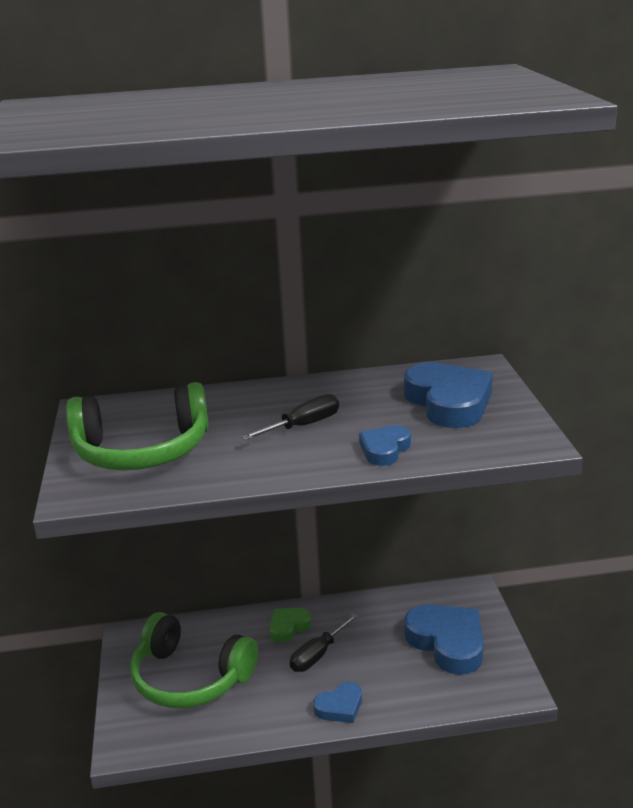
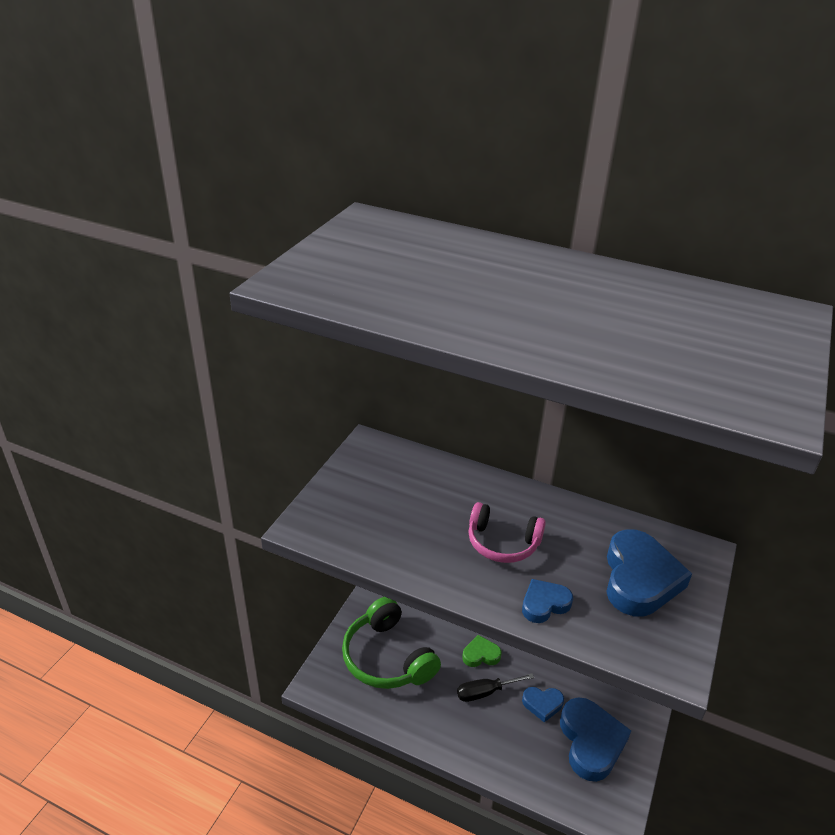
camera: 30 degrees right, 10 degrees up
green headphones [66,382,209,470] -> none
black screwdriver [241,394,339,440] -> pink headphones [468,502,546,563]
blue heart [313,682,362,723] -> blue heart moved to [522,687,564,722]

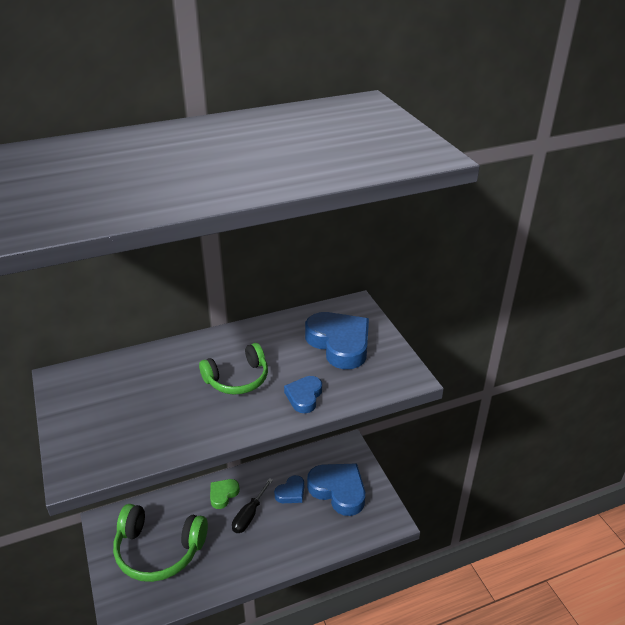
camera: 45 degrees left, 0 degrees up
pink headphones [468,502,546,563] -> green headphones [199,343,268,395]

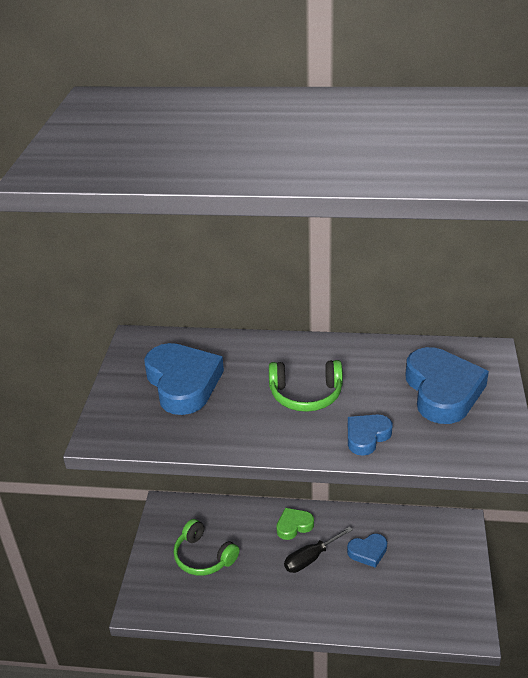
camera: 30 degrees right, 0 degrees up
green headphones [113,504,208,582] -> green headphones [174,519,240,576], size x0.63
blue heart [307,463,365,516] -> blue heart moved to [144,343,224,415]

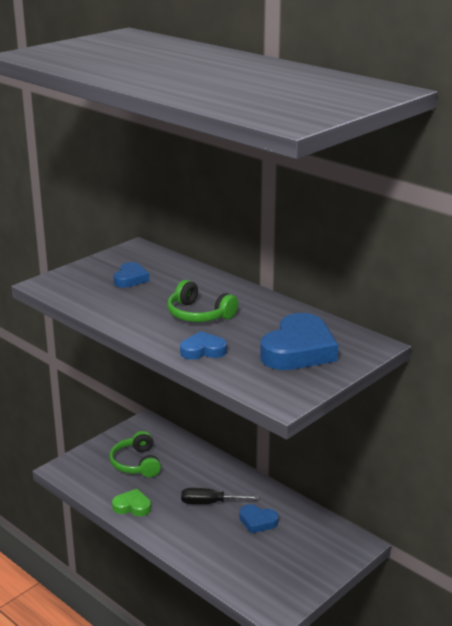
camera: 35 degrees right, 10 degrees down
blue heart [144,343,224,415] -> blue heart [113,262,149,288], size x0.53
green heart [276,508,314,540] -> green heart moved to [112,489,151,516]

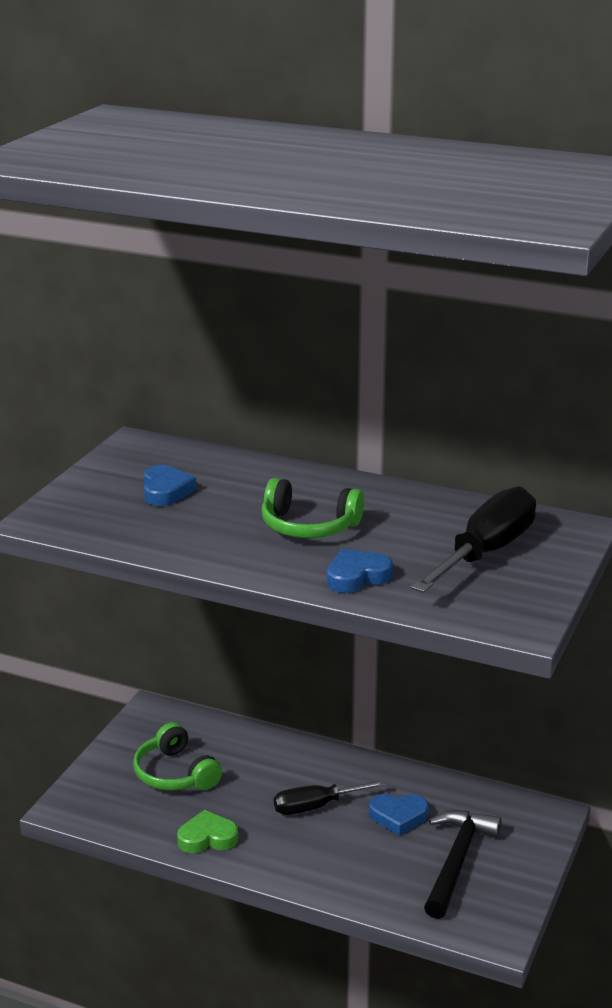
camera: 20 degrees left, 0 degrees up
blue heart [260,313,338,370] -> black screwdriver [411,486,536,593]
none -> black hammer [424,810,502,919]

